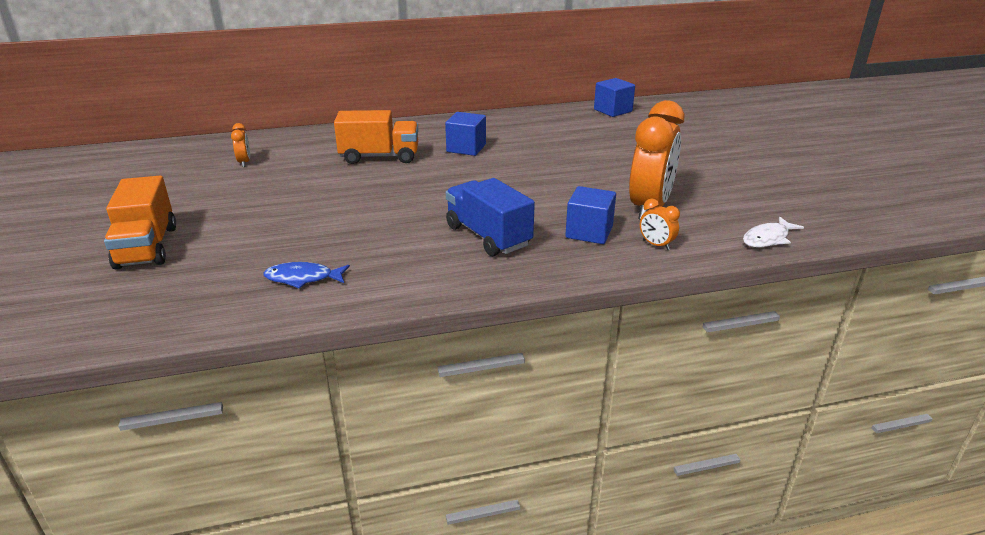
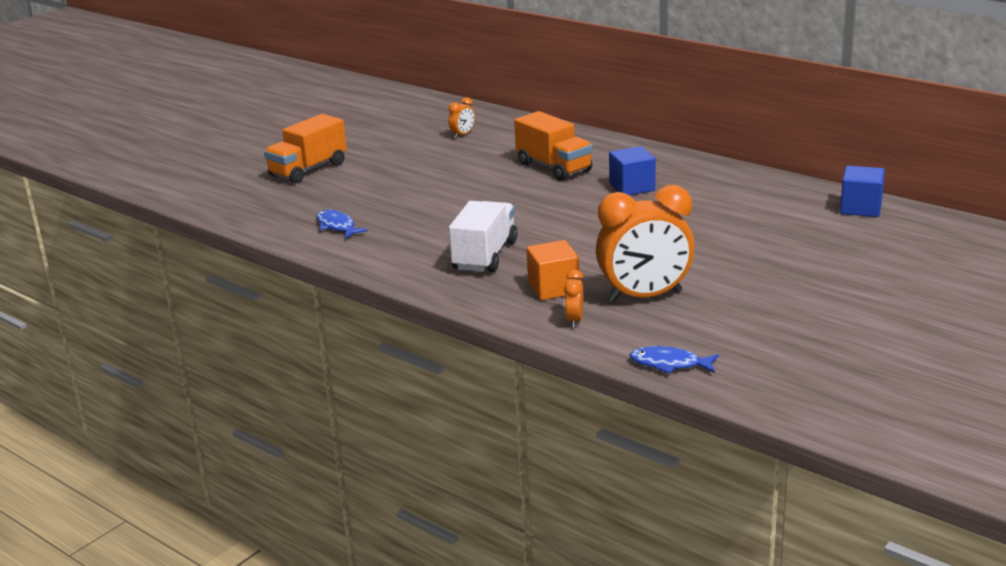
camera: 55 degrees right, 5 degrees down
blue truck [446,178,535,256] -> white truck [449,201,518,272]
blue cube [565,186,616,244] -> orange cube [526,240,579,300]
white fish [743,217,804,248] -> blue fish [629,346,719,374]

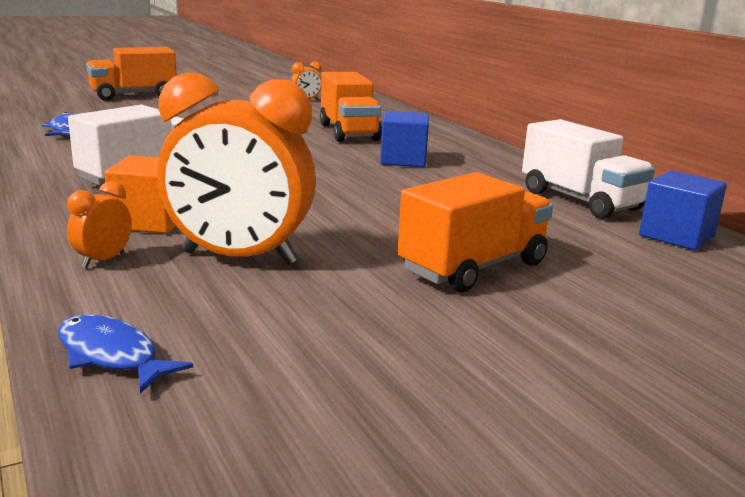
camera: 20 degrees right, 5 degrees down
none -> orange truck [398,172,553,293]
none -> white truck [522,119,655,219]

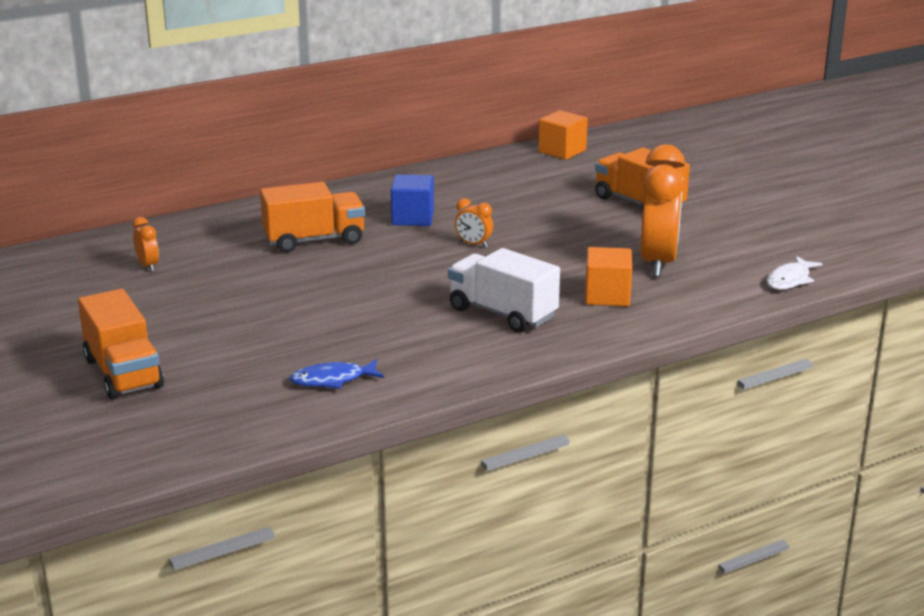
camera: 90 degrees left, 5 degrees up
blue fish [58,314,193,394] -> white fish [767,256,822,290]
orange clock [67,181,132,268] -> orange clock moved to [455,198,493,247]
white truck [522,119,655,219] -> none
blue cube [639,170,727,250] -> orange cube [538,110,588,160]

